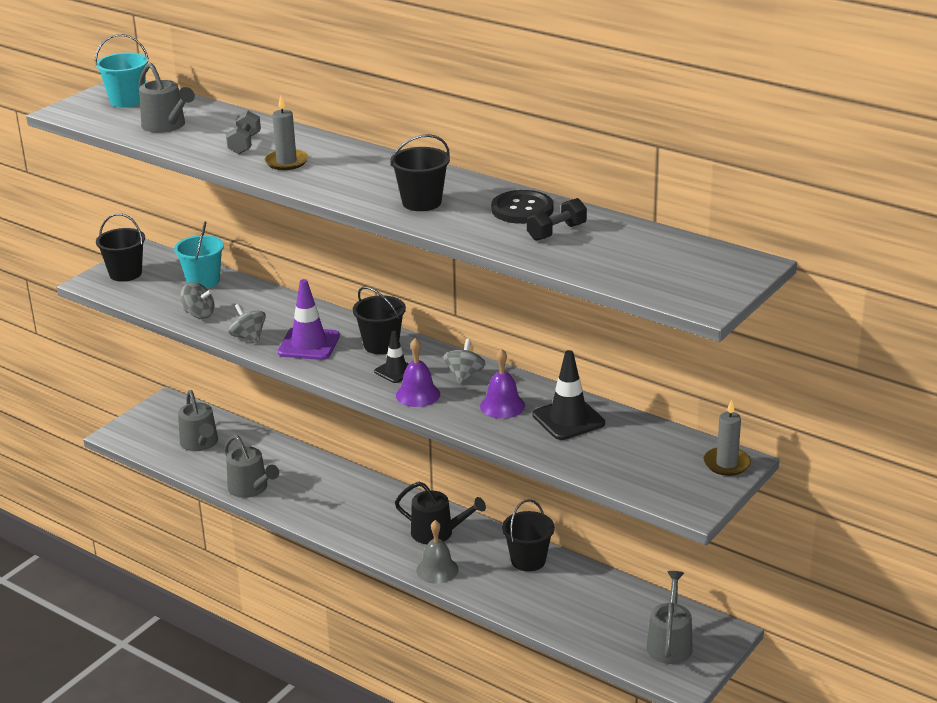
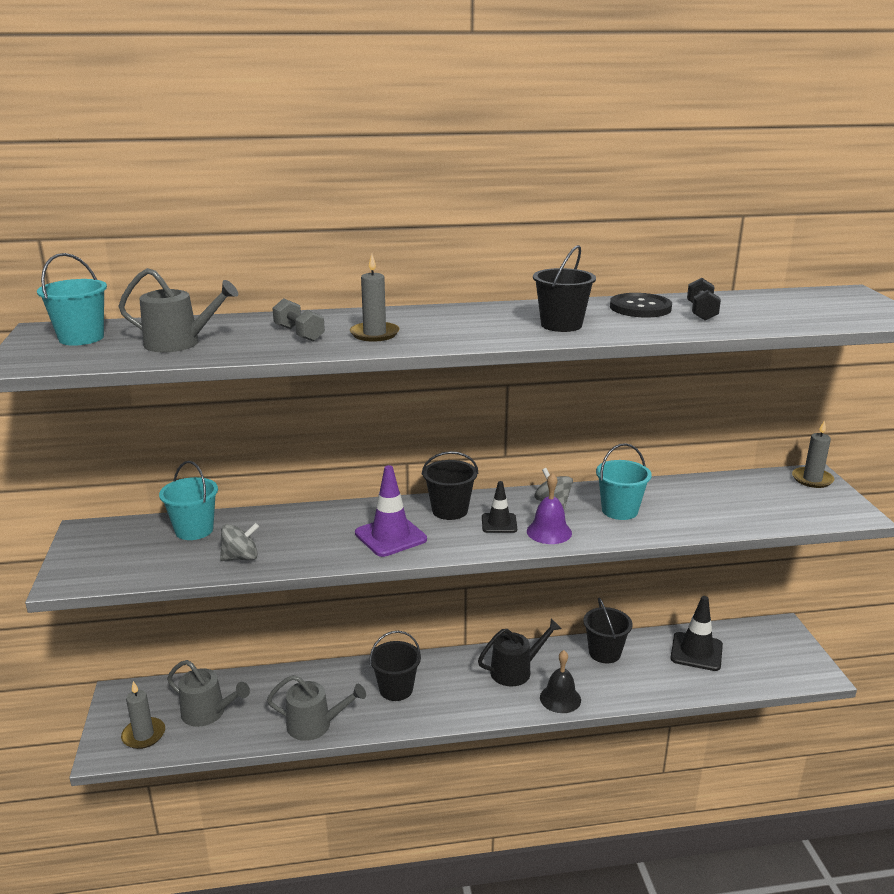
camera: 45 degrees left, 5 degrees down
black bucket [96,213,145,282] -> black bucket moved to [370,631,421,701]
grey spinning top [228,304,266,344] -> none
grey bell [416,520,459,584] -> black bell [540,650,581,713]
purple bell [480,349,525,419] -> turquoise bucket [596,443,652,520]
black traffic cone [532,350,605,440] -> black traffic cone moved to [671,596,723,671]
grey watering can [646,571,693,664] -> none
none -> grey candle [121,681,165,749]

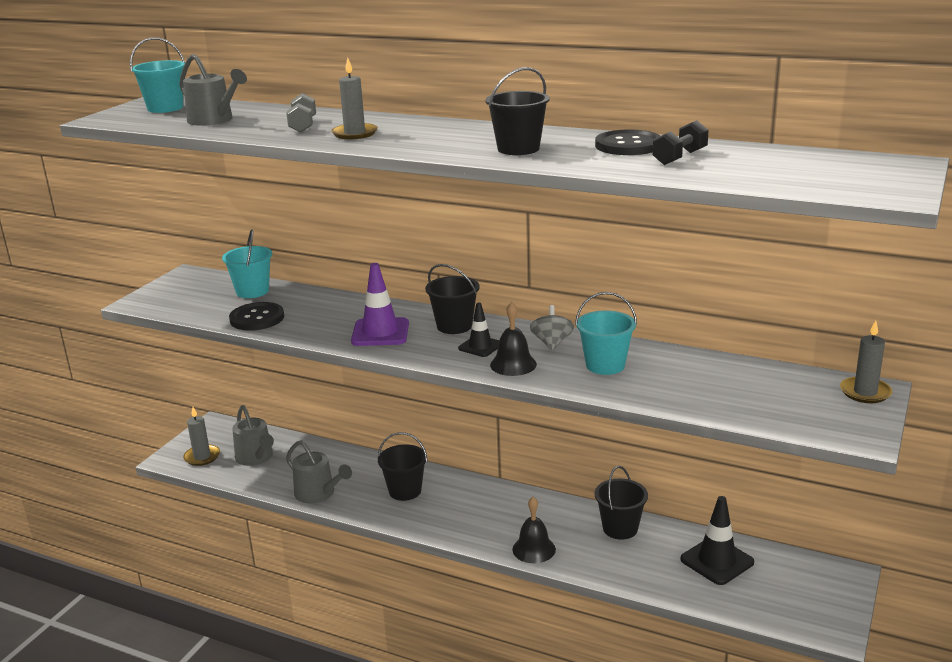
camera: 35 degrees right, 0 degrees up
grey spinning top [220,523,259,561] -> black button [229,302,284,331]
black watering can [478,619,562,687] -> none
purple bell [527,473,572,544] -> black bell [490,302,537,376]

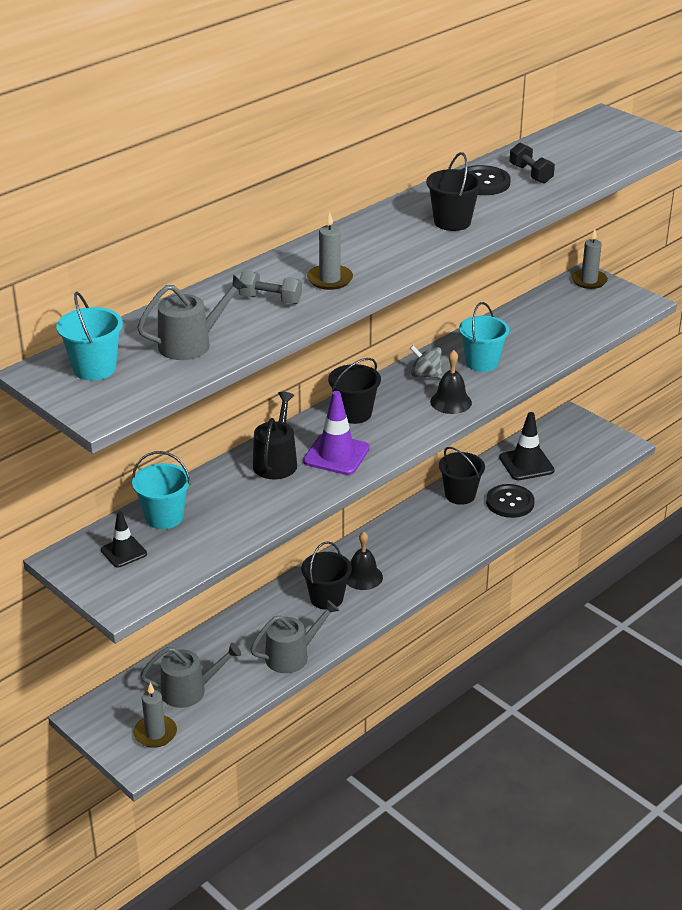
camera: 70 degrees left, 10 degrees up
black button [229,302,284,331] -> black button moved to [486,484,535,518]
black traffic cone [458,303,499,357] -> black traffic cone moved to [101,511,147,568]
black bell [512,497,556,563] -> black bell moved to [347,532,383,590]
none -> black watering can [253,392,297,479]

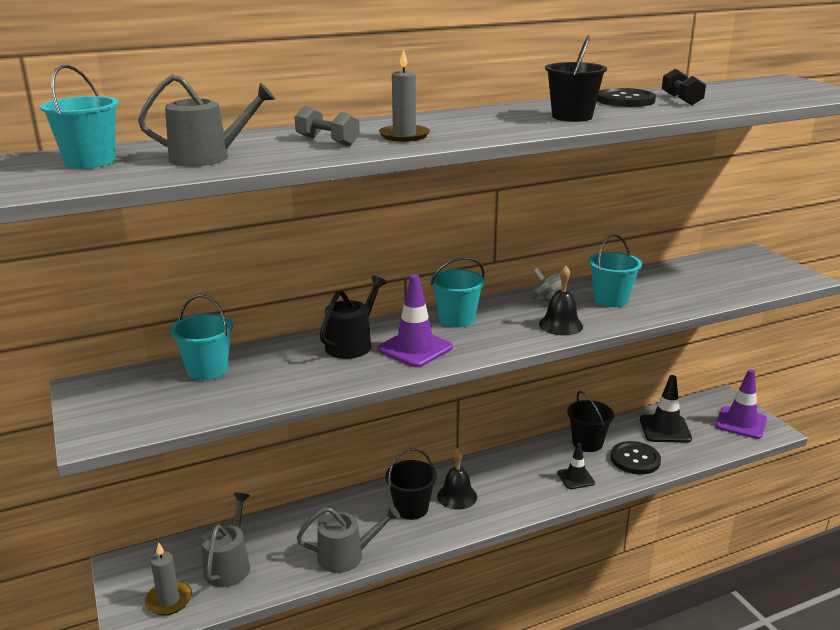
camera: 20 degrees right, 10 degrees down
black traffic cone [101,511,147,568] -> black traffic cone moved to [557,443,595,489]
grey watering can [140,643,241,708] -> grey watering can turned 90 degrees counterclockwise [201,492,250,587]
black bucket [328,358,381,424] -> turquoise bucket [430,257,485,327]
grey candle [571,229,608,289] -> none
none -> purple traffic cone [716,369,767,439]

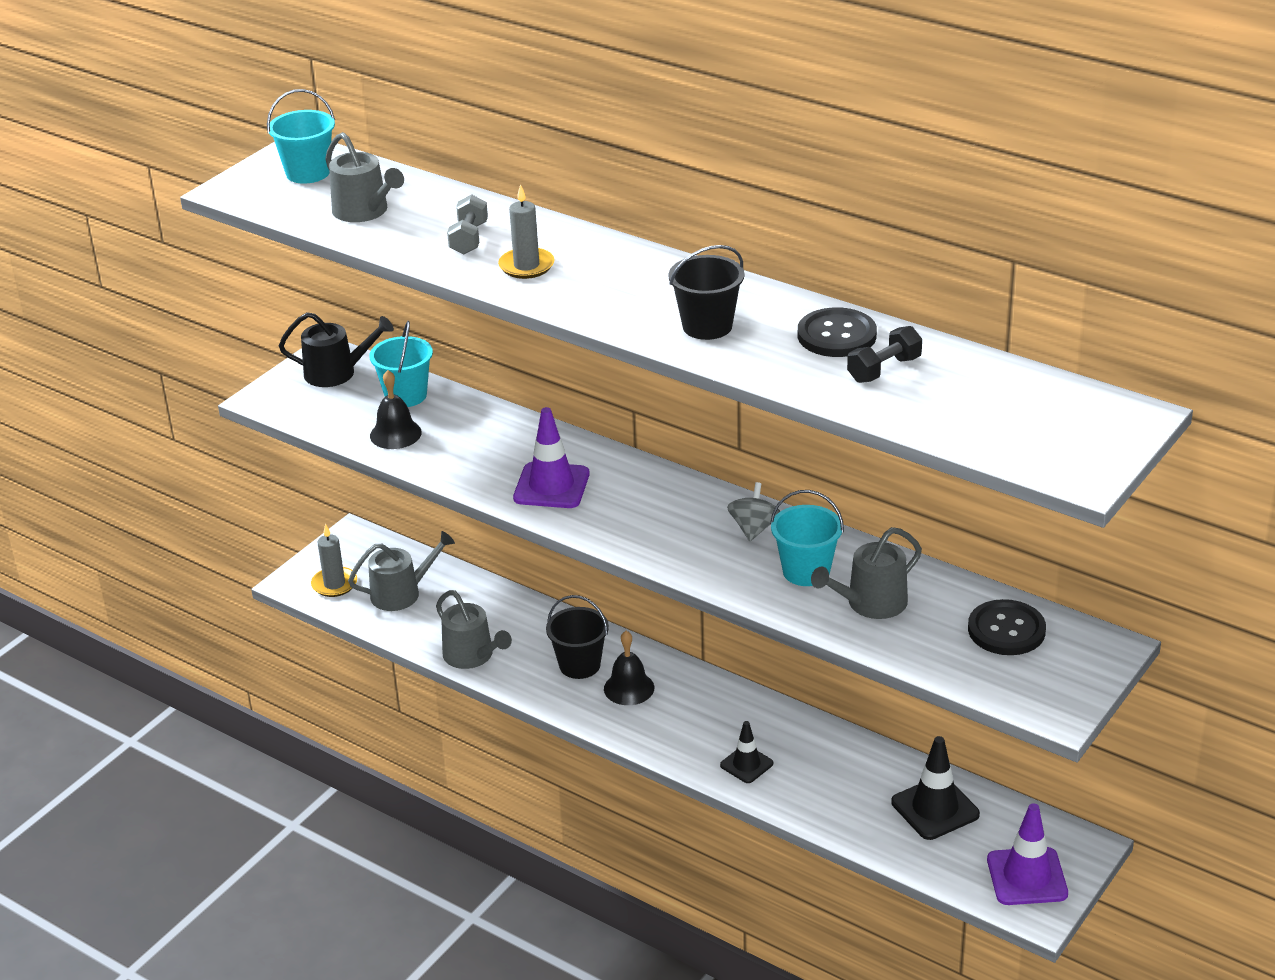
camera: 60 degrees right, 10 degrees up
black watering can [320,275,387,359] -> black watering can moved to [279,312,394,387]
turquoise bucket [430,257,485,327] -> none
black bell [539,265,583,335] -> black bell moved to [370,370,422,449]
black bucket [567,391,614,452] -> none
black button [611,441,661,475] -> black button moved to [968,599,1046,655]
none -> grey watering can [811,527,922,619]

